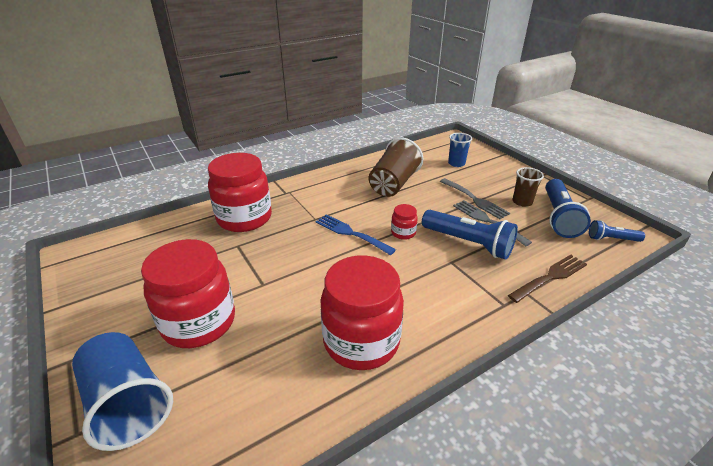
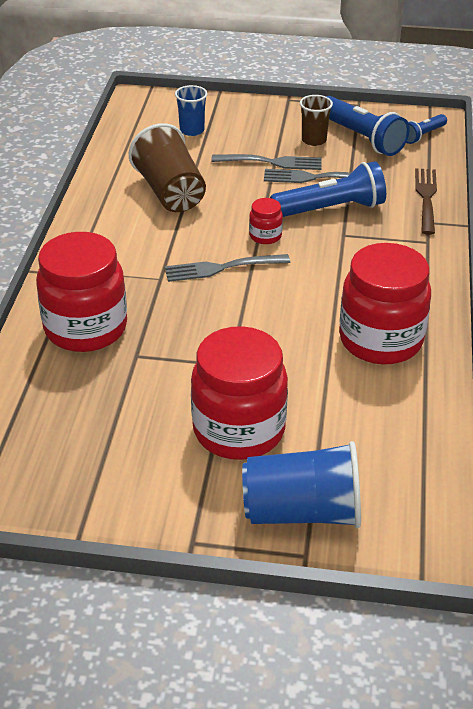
camera: 50 degrees left, 5 degrees up
blue fork [316,214,396,255] -> grey fork [165,254,290,282]

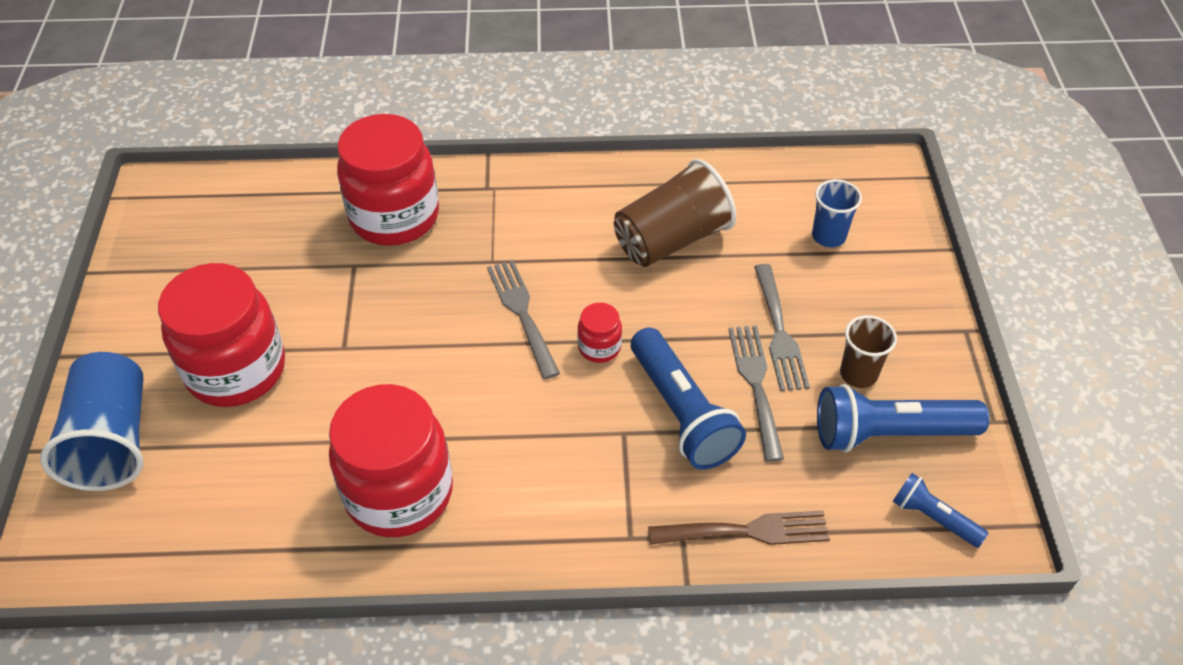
camera: 80 degrees right, 10 degrees up
blue flashlight [326,96,410,156] -> blue flashlight turned 45 degrees clockwise [817,384,989,452]

